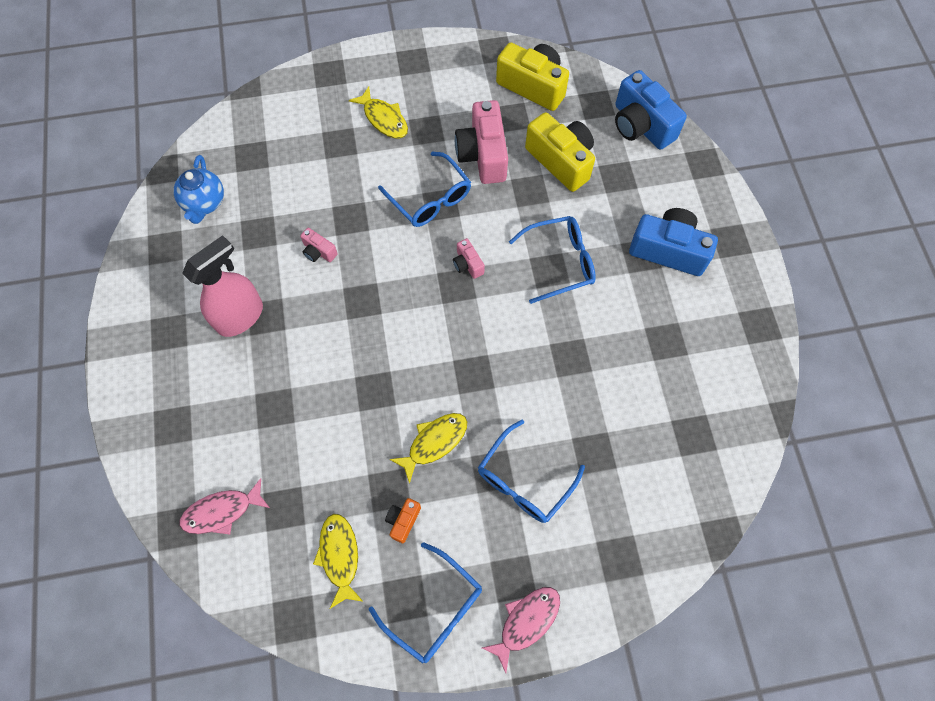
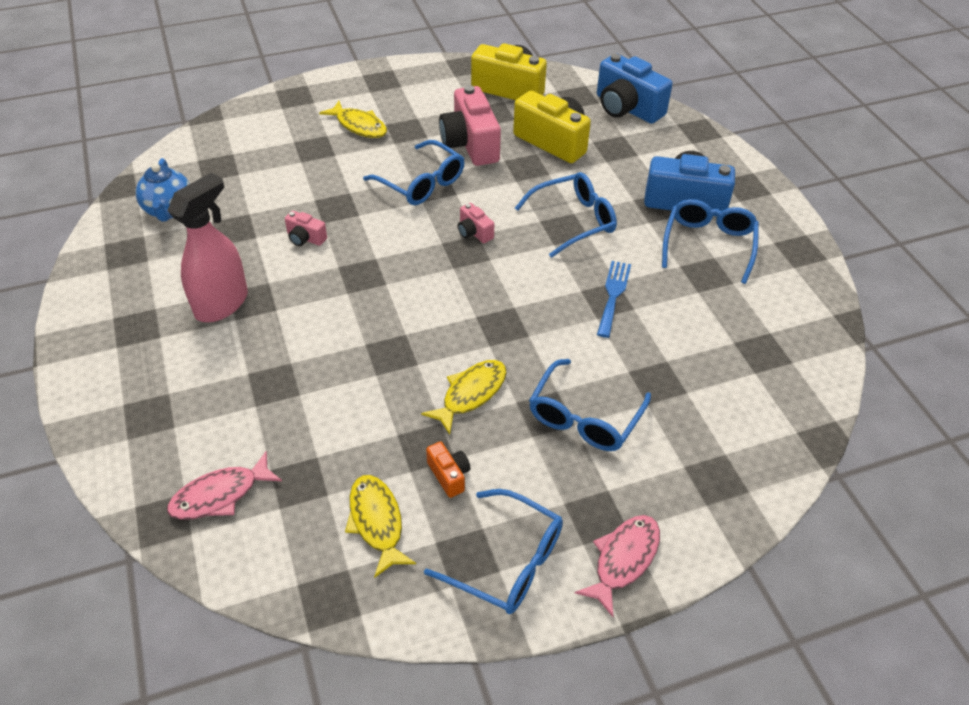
camera: 10 degrees left, 20 degrees down
orange camera [385,498,421,543] -> orange camera turned 135 degrees clockwise [426,441,471,498]
none -> blue fork [597,261,631,338]
none -> blue glasses [662,199,759,284]

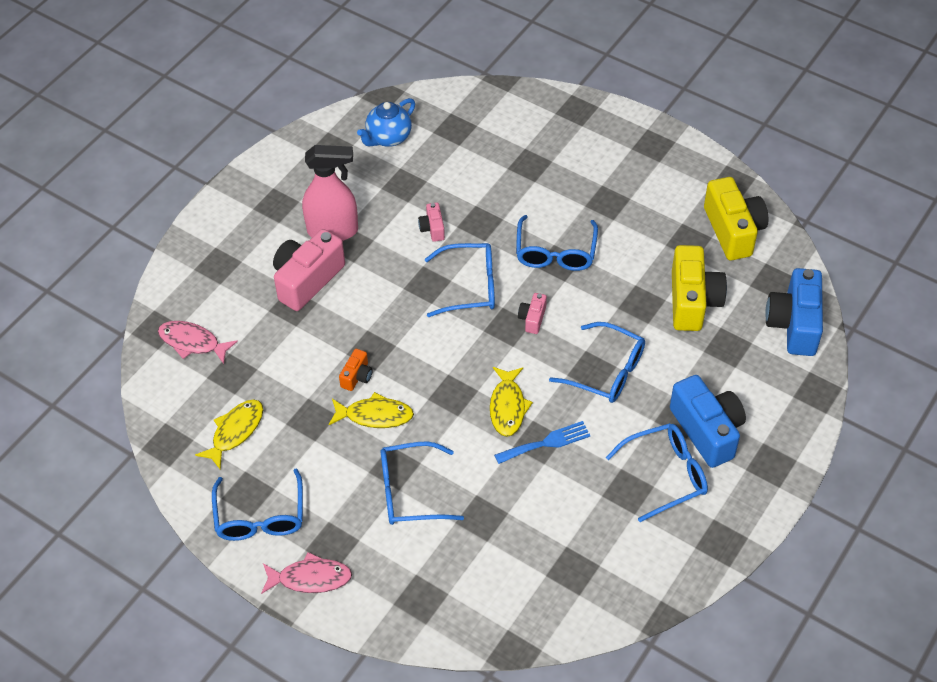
camera: 55 degrees right, 5 degrees up
yellow fish [319,101,387,138] -> yellow fish moved to [490,367,533,437]
orange camera [426,441,471,498] -> orange camera moved to [339,349,373,391]
pink camera [439,85,501,166] -> pink camera moved to [273,229,345,311]
none -> blue glasses [425,243,495,317]

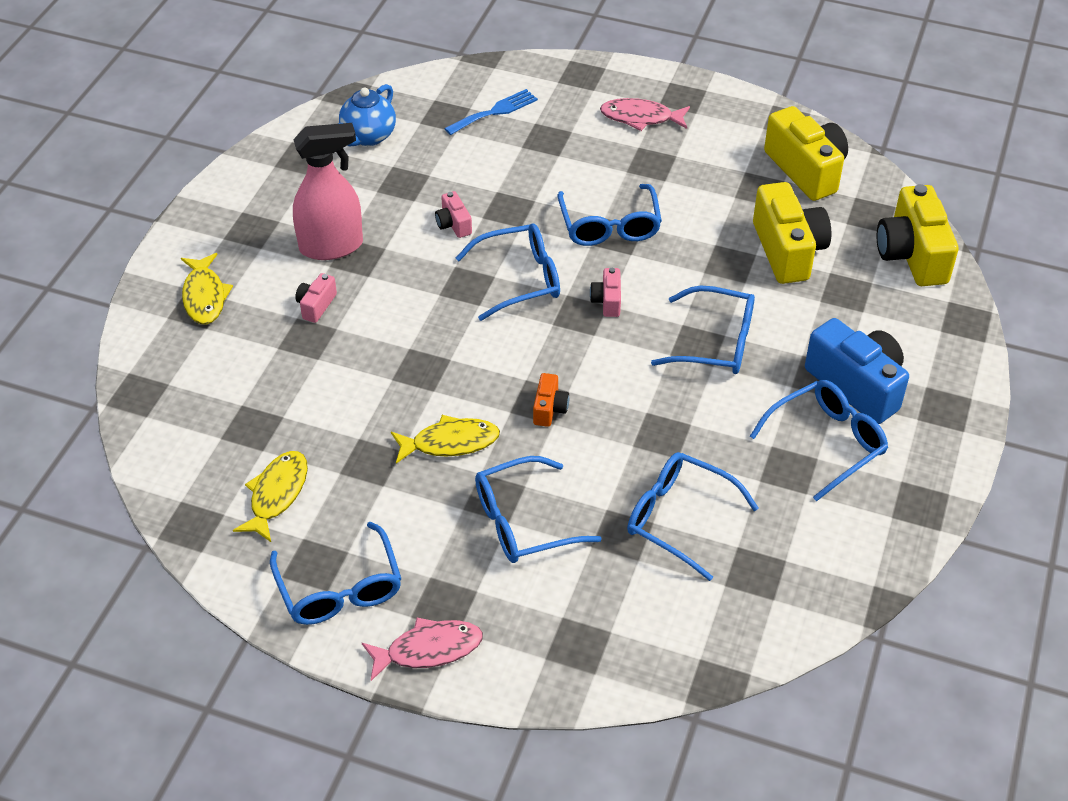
camera: 15 degrees left, 5 degrees down
pink fish [158,321,238,364] -> pink fish moved to [600,98,690,131]
pink camera [273,229,345,311] -> pink camera [295,273,337,323], size x0.47
orange camera [339,349,373,391] -> orange camera moved to [533,373,569,427]
yellow fish [490,367,533,437] -> yellow fish moved to [181,253,233,325]
blue fork [494,421,591,464] -> blue fork moved to [444,89,538,135]
blue camera [765,268,823,356] -> yellow camera [877,184,958,286]
none -> blue glasses [627,452,759,581]

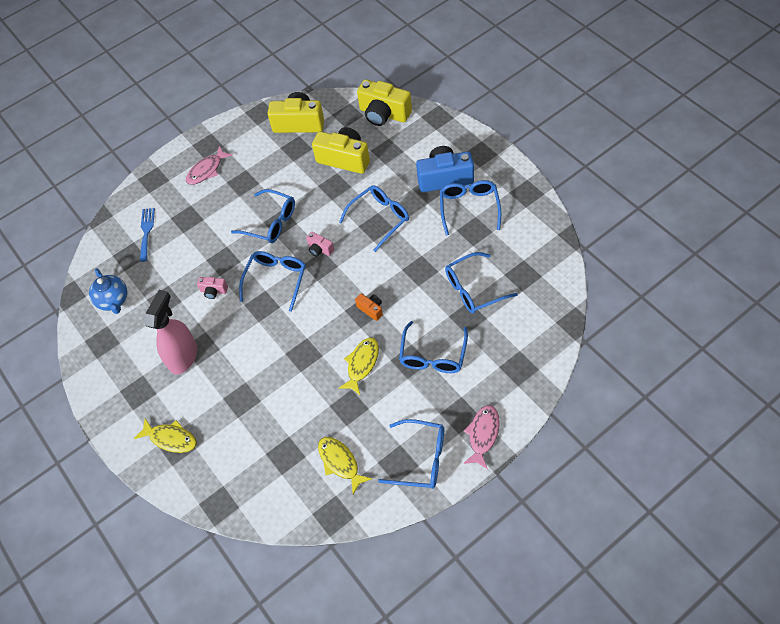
camera: 50 degrees left, 10 degrees up
pink camera [295,273,337,323] -> none

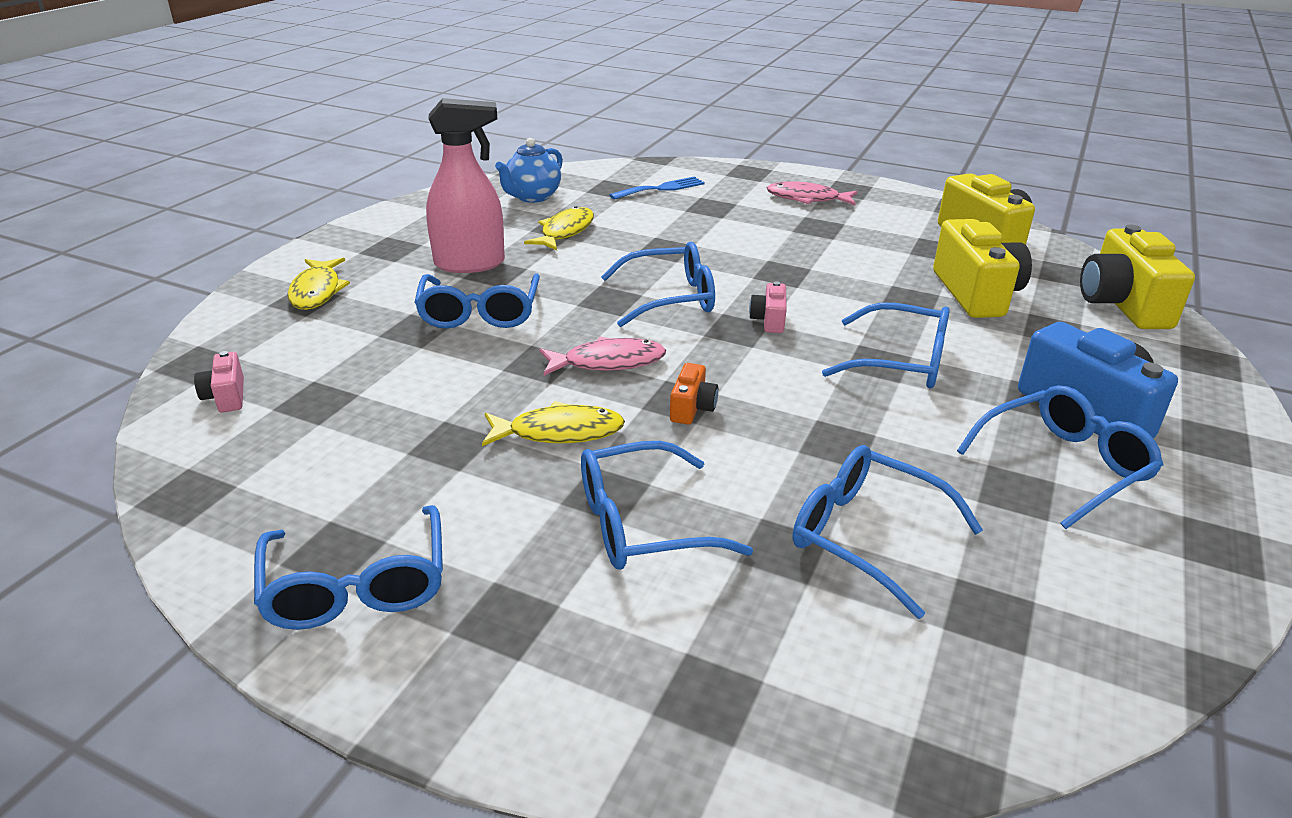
camera: 55 degrees right, 25 degrees down
pink camera [197,277,228,299] -> pink camera moved to [194,351,244,413]
blue glasses [231,189,295,243] -> blue glasses moved to [414,274,540,329]
yellow fish [318,437,372,494] -> yellow fish moved to [524,206,594,251]
pink fish [463,405,500,469] -> pink fish moved to [539,337,666,376]

